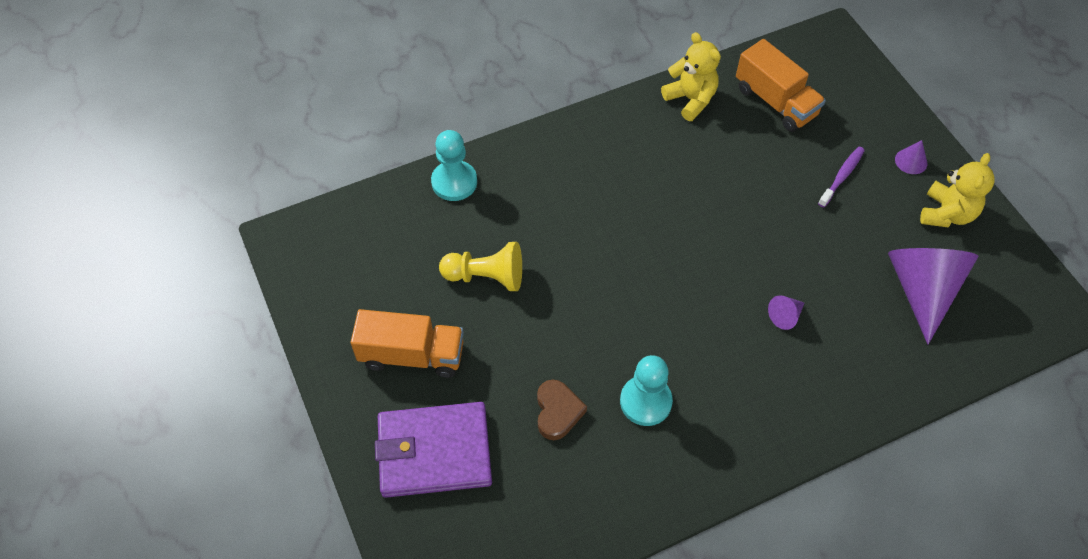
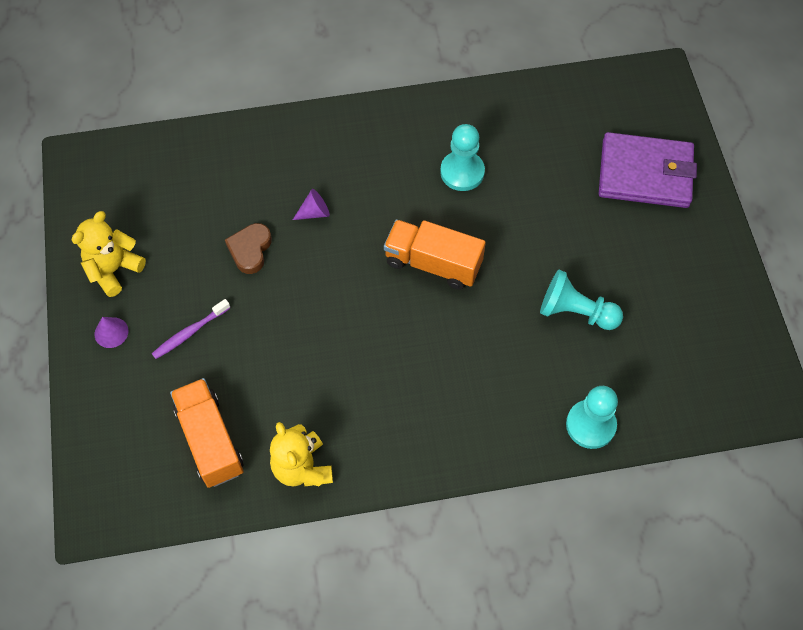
camera: 165 degrees left, 5 degrees up
orange truck [351,309,464,378] -> orange truck moved to [384,220,486,290]
yellow pawn [439,242,522,291] -> turquoise pawn [540,270,623,330]
brown heart [537,380,587,440] -> brown heart moved to [225,223,272,274]
purple cone [888,248,979,345] -> none

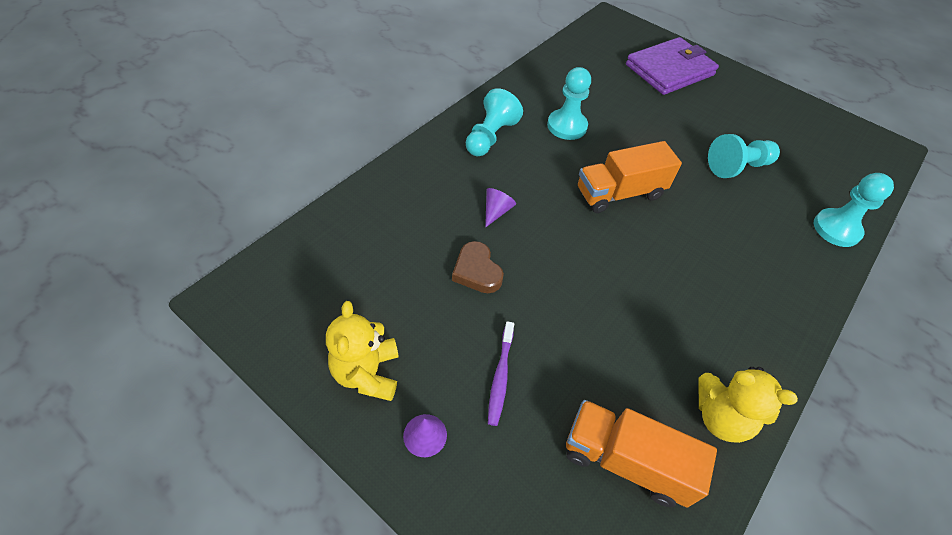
camera: 45 degrees left, 10 degrees down
none -> turquoise pawn [466,88,523,156]

